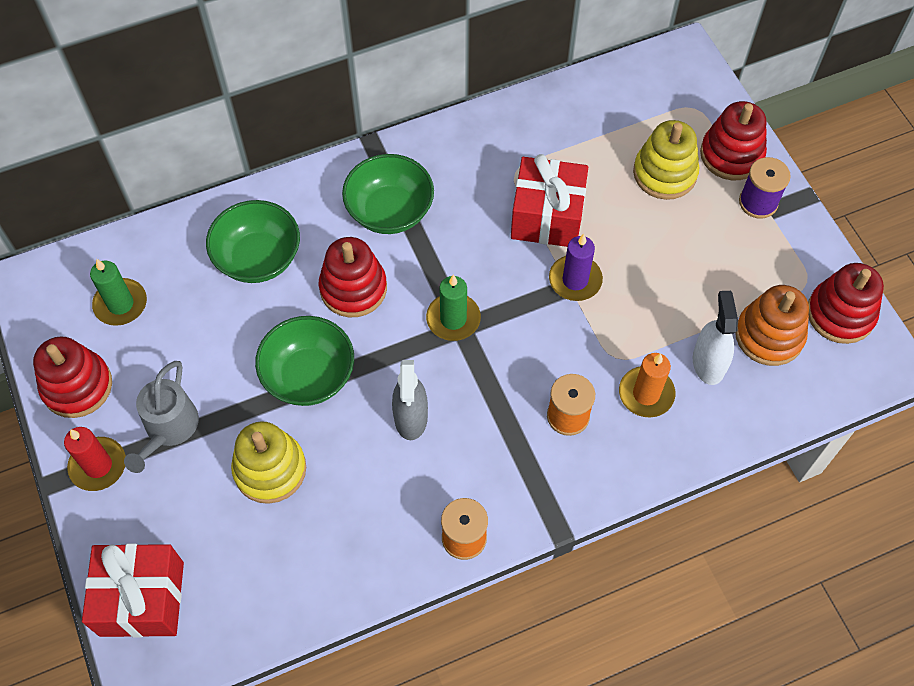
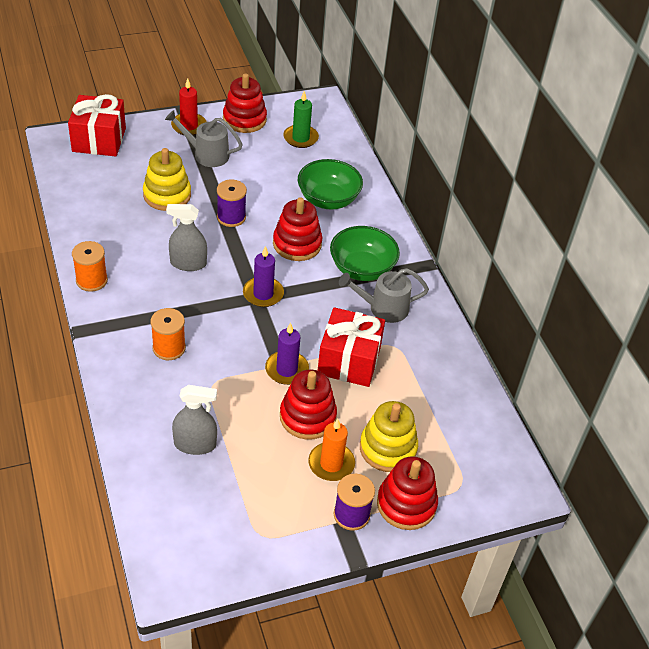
camera: 90 degrees right, 15 degrees down
green bowl [255,316,354,406] -> purple spool [217,180,247,227]
green candle [426,275,481,341] -> purple candle [243,246,284,307]
orange candle [619,353,675,418] -> orange candle moved to [308,419,355,481]
white spray bottle [693,291,738,385] -> grey spray bottle [172,385,217,455]
orange stacking toy [735,285,809,366] -> none
red stacking toy [808,263,884,344] -> red stacking toy moved to [280,369,337,440]
none -> grey watering can [339,268,429,323]

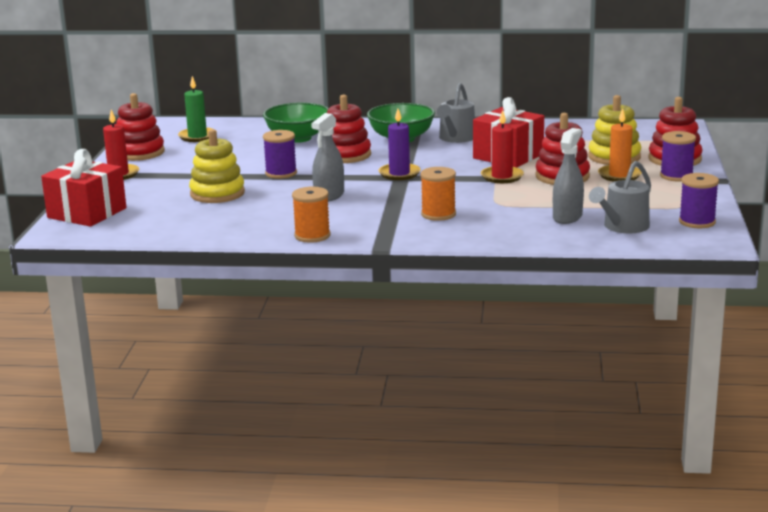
camera: 60 degrees left, 25 degrees down
grey watering can [165,110,243,167] -> grey watering can moved to [589,161,651,233]
purple candle [265,323,309,385] -> red candle [481,110,524,183]
none -> purple spool [679,173,719,228]

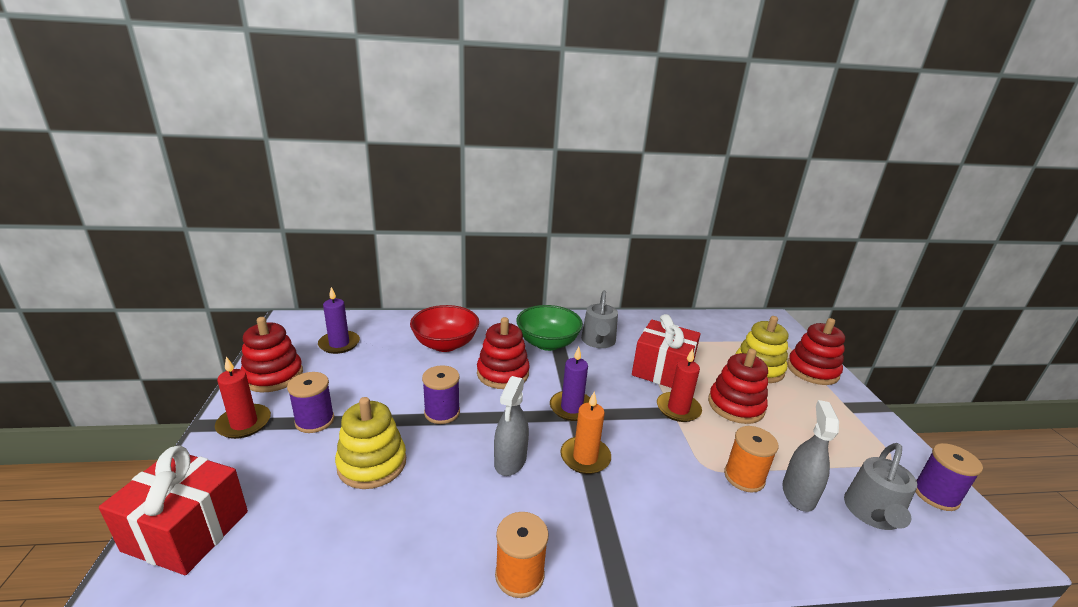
camera: 15 degrees left, 5 degrees up
green candle [178,76,217,142] -> purple candle [318,287,360,354]
green bowl [263,103,329,143] -> red bowl [410,305,479,352]
orange spool [420,167,456,221] -> orange spool moved to [724,426,779,493]
orange candle [598,108,642,182] -> orange candle moved to [560,392,611,474]
purple spool [660,131,696,181] -> purple spool moved to [287,372,334,433]

